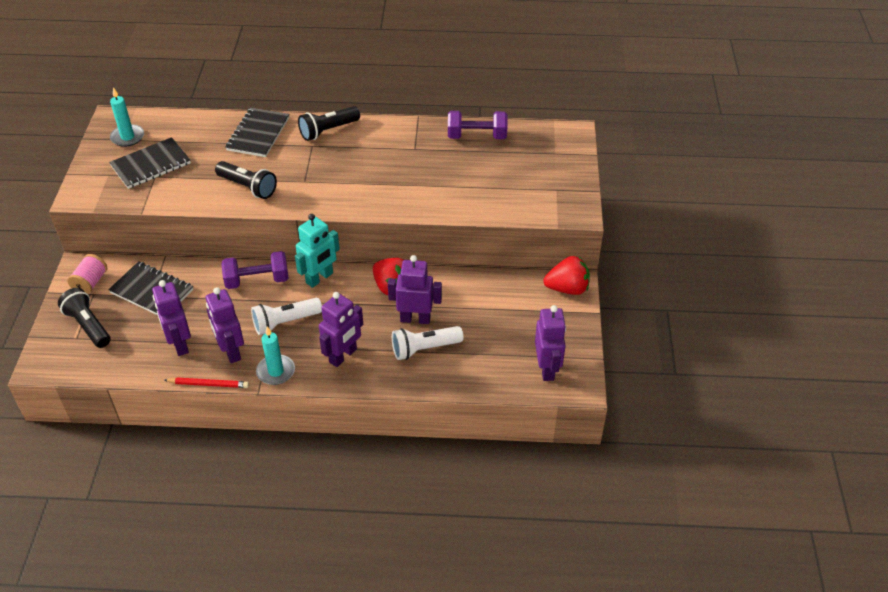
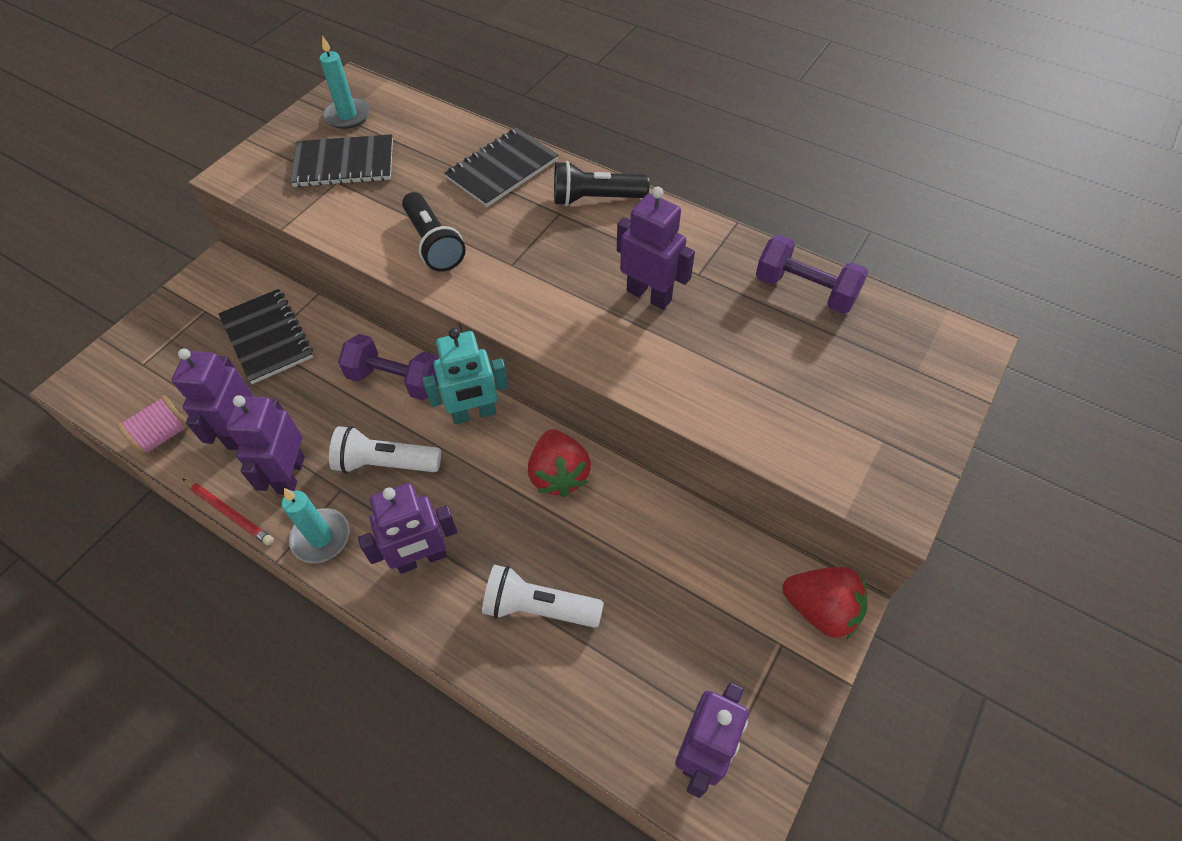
camera: 30 degrees right, 10 degrees up
black flashlight [58,288,111,348] -> none
pink spool [67,254,107,294] -> pink spool moved to [117,395,189,456]
purple robot [388,255,442,324] -> purple robot moved to [617,187,695,310]

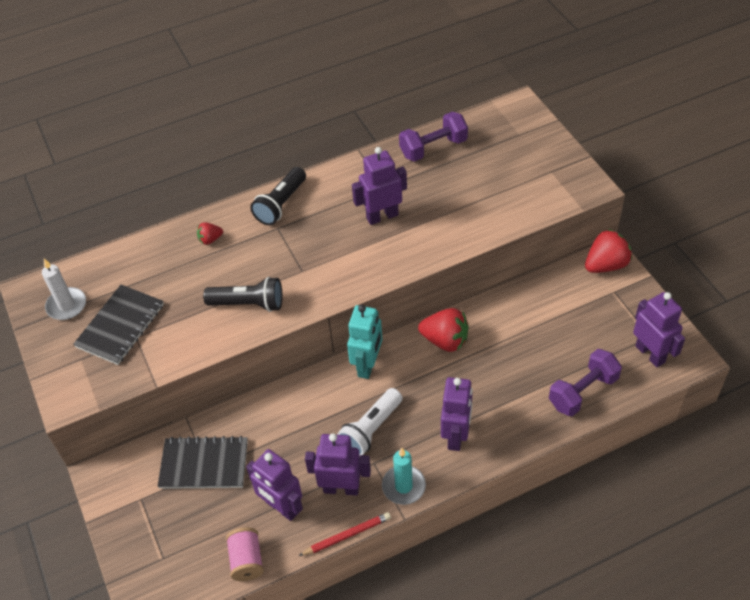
camera: 55 degrees left, 5 degrees down
purple robot [226,395,305,495] -> purple robot turned 150 degrees clockwise [305,433,371,496]
turquoise candle [320,35,370,129] -> white candle [42,259,86,320]
purple dumbbell [338,334,438,400] -> purple dumbbell moved to [549,349,622,416]
black notebook [445,127,558,207] -> red strawberry [197,222,223,245]
white flashlight [482,565,603,628] -> none

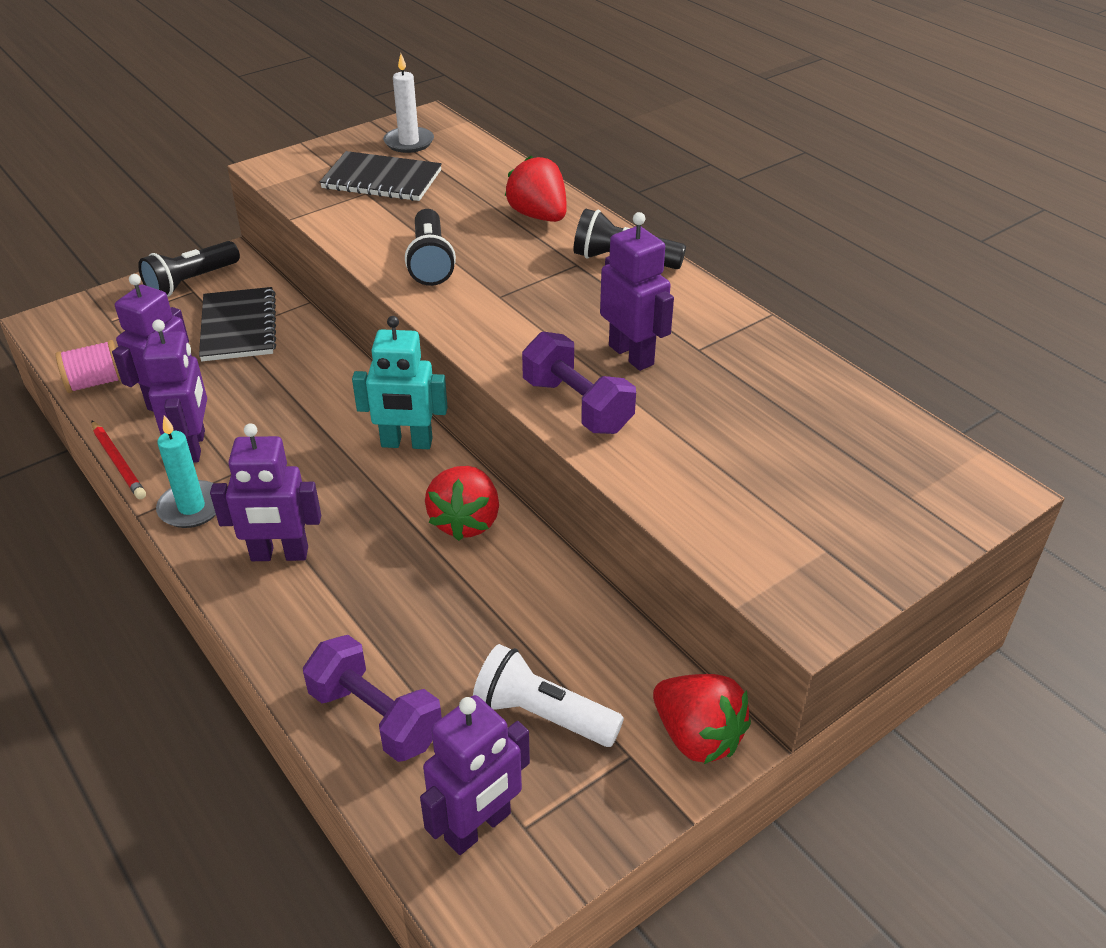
camera: 75 degrees right, 10 degrees down
red strawberry [197,222,223,245] -> red strawberry [505,155,567,222], size x1.90
white flashlight [337,388,402,455] -> white flashlight moved to [473,644,624,747]
purple dumbbell [399,112,468,162] -> purple dumbbell moved to [522,332,636,434]
none -> black flashlight [138,241,240,297]

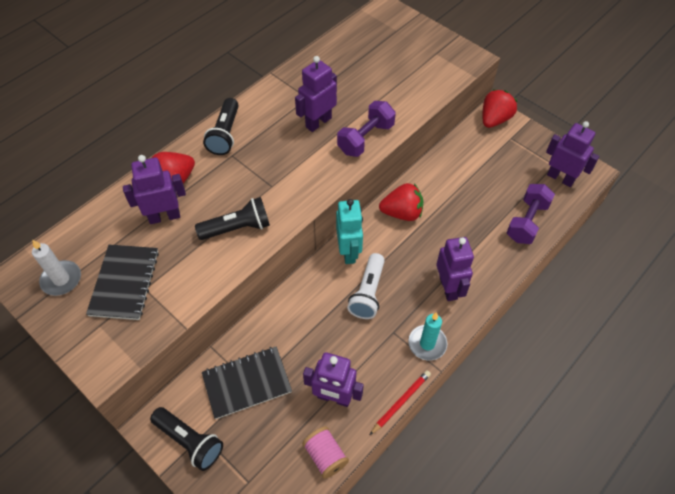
camera: 100 degrees left, 15 degrees up
purple robot [143,320,207,463] -> purple robot moved to [123,155,186,224]
white flashlight [473,644,624,747] -> white flashlight moved to [347,253,385,319]

